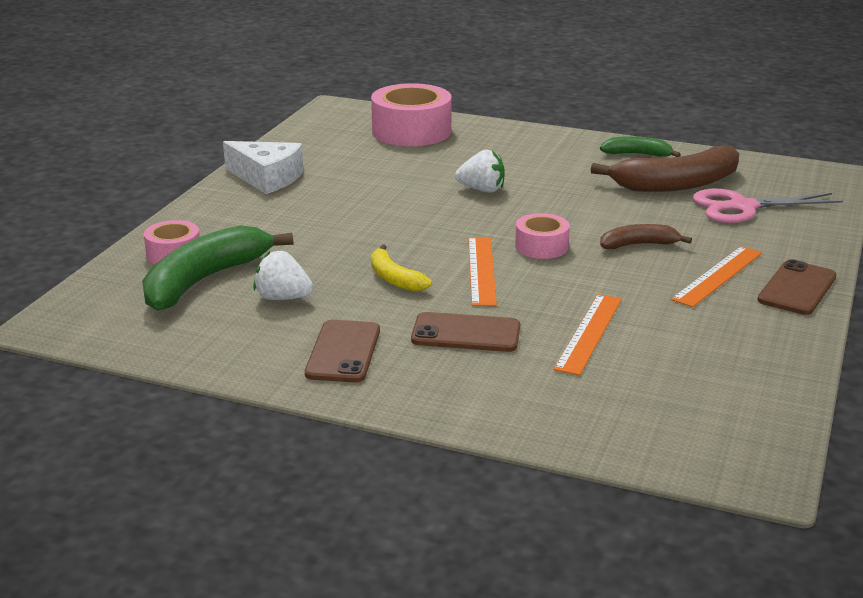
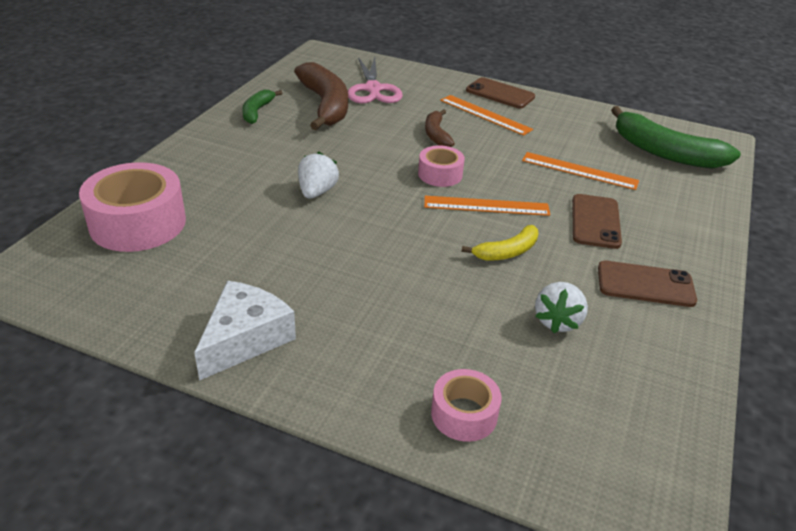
camera: 90 degrees left, 10 degrees up
green banana [142,225,293,311] -> green banana moved to [611,106,741,169]

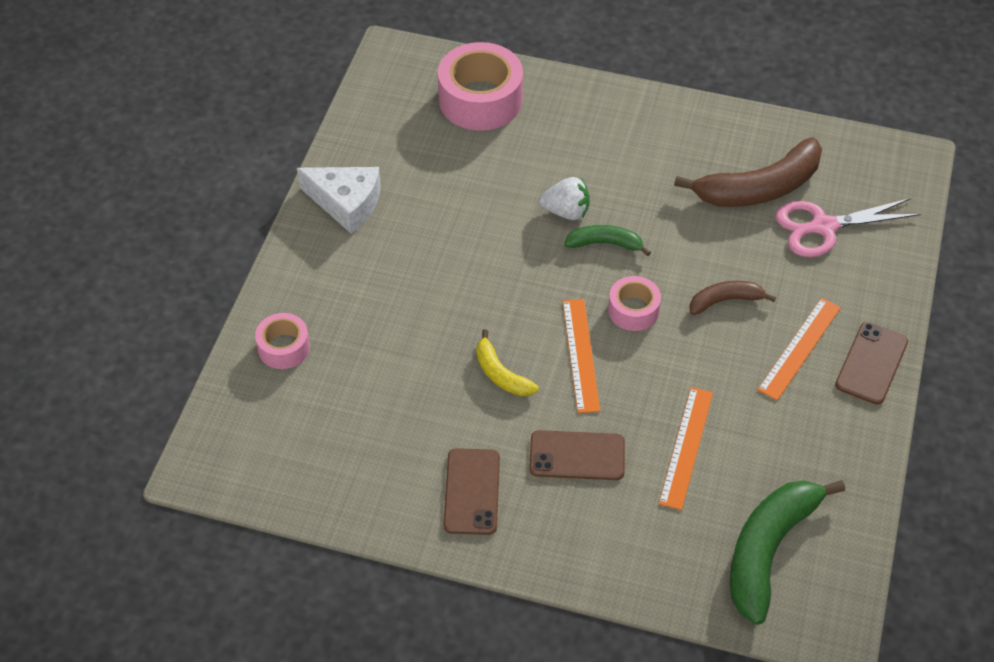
camera: 85 degrees right, 15 degrees up
green banana [242,90,282,124] -> green banana moved to [564,225,651,256]
white strawberry [535,282,588,333] -> none

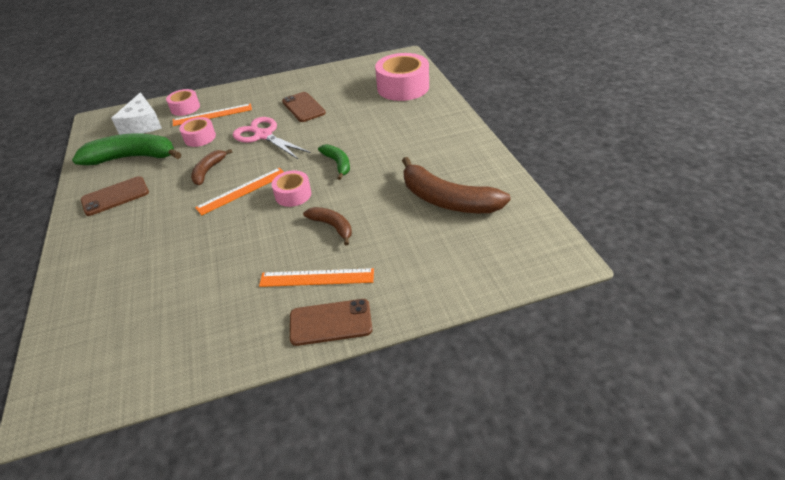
camera: 60 degrees right, 10 degrees down
white cheese [297,167,381,234] -> white cheese moved to [111,92,162,135]
yellow banana [476,329,539,396] -> brown banana [191,149,233,185]
brown phone [529,430,625,480] -> brown phone moved to [282,92,326,122]
white strawberry [539,177,590,220] -> none
orange ruler [659,387,713,510] -> orange ruler moved to [173,104,252,126]
green banana [730,480,845,625] -> green banana moved to [72,133,181,165]
pink scissors [775,198,921,257] -> pink scissors moved to [233,117,311,159]
none -> pink tape [179,117,216,147]

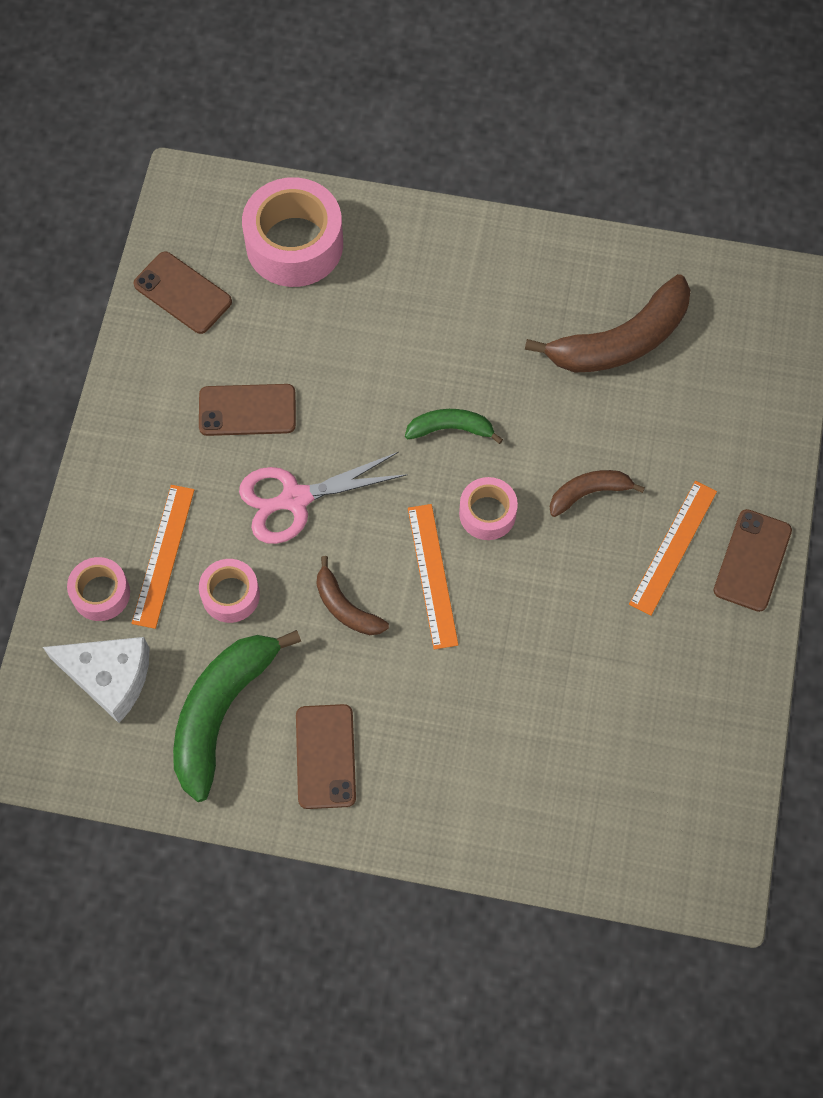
camera: 65 degrees left, 25 degrees up
none -> brown phone [133,252,232,334]

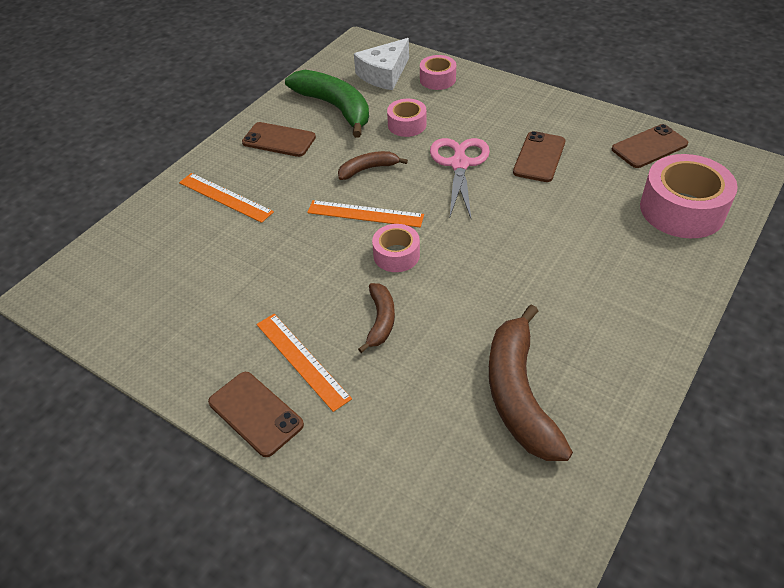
camera: 115 degrees right, 20 degrees down
orange ruler [132,485,194,629] -> orange ruler moved to [179,173,274,223]
green banana [405,409,503,444] -> none

